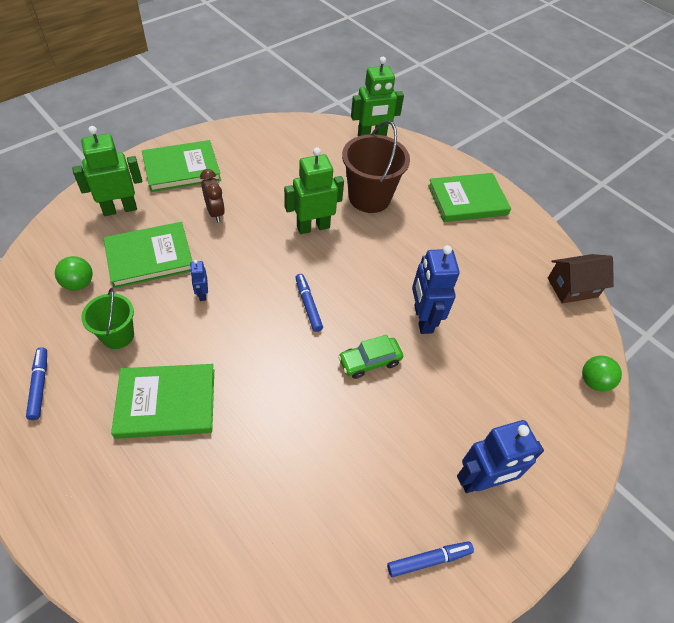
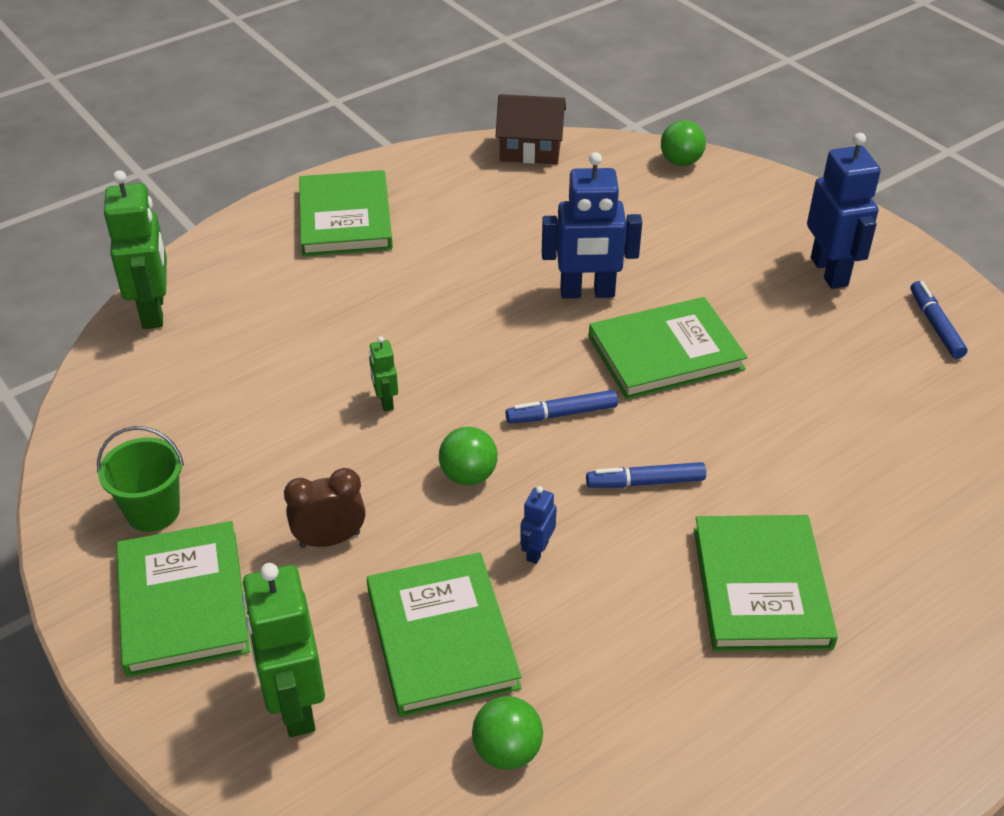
camera: 80 degrees left, 10 degrees down
blue marker [26,347,47,420] -> blue marker moved to [586,462,706,488]
green bucket [81,288,134,349] -> green bucket moved to [97,426,184,532]
blue robot [190,260,208,301] -> blue robot turned 120 degrees clockwise [520,486,557,564]
green robot [284,147,344,234] -> green robot [369,336,398,412], size x0.48
green car [338,335,403,379] -> green book [589,297,748,399]
brown bucket [342,121,410,213] -> none
brown house [548,254,614,304] -> brown house turned 75 degrees counterclockwise [495,94,566,164]
none -> green ball [439,427,498,486]

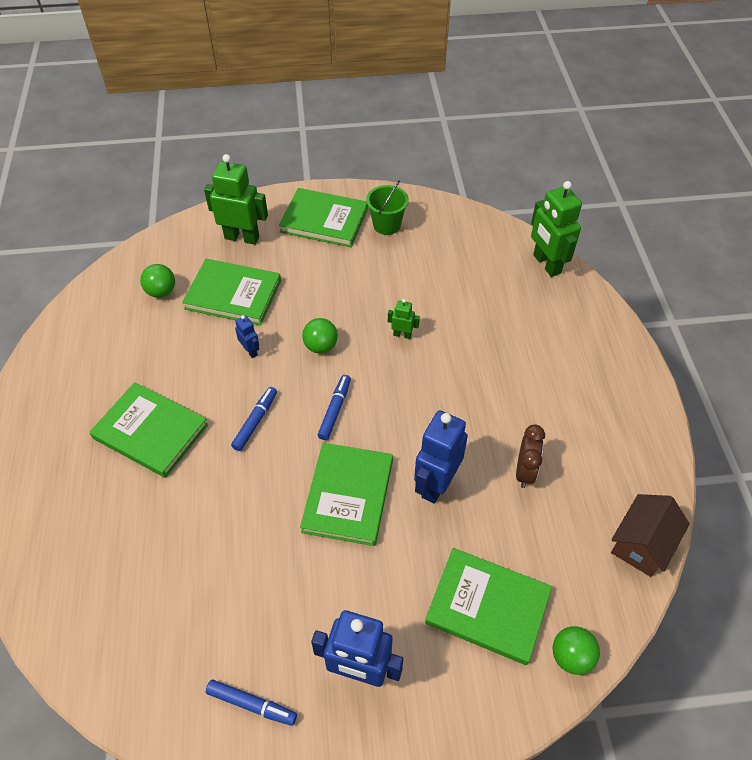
camera: 120 degrees right, 10 degrees up
green robot [104,170,167,329] -> green robot turned 45 degrees clockwise [531,181,582,277]
brown clock [284,468,366,548] -> brown clock moved to [516,425,545,488]
green book [299,170,393,256] -> green book moved to [425,548,552,665]

